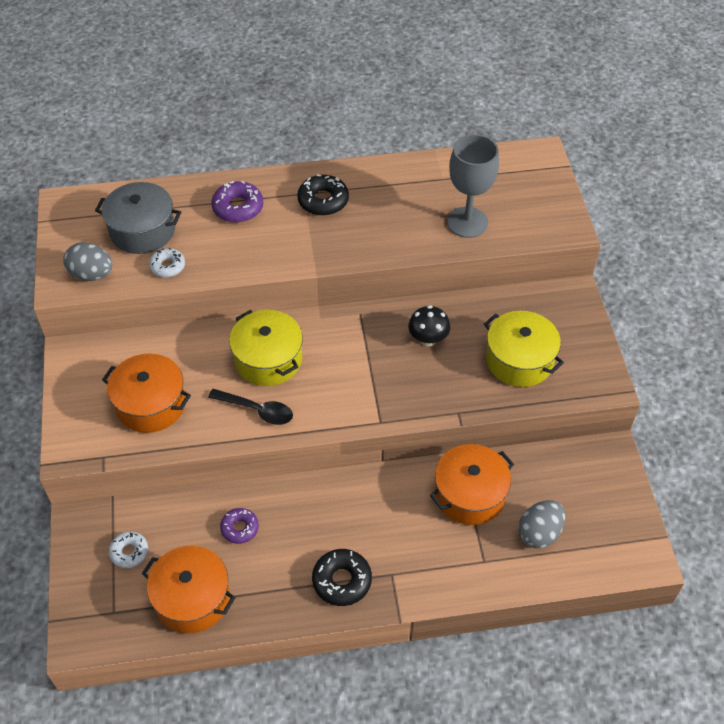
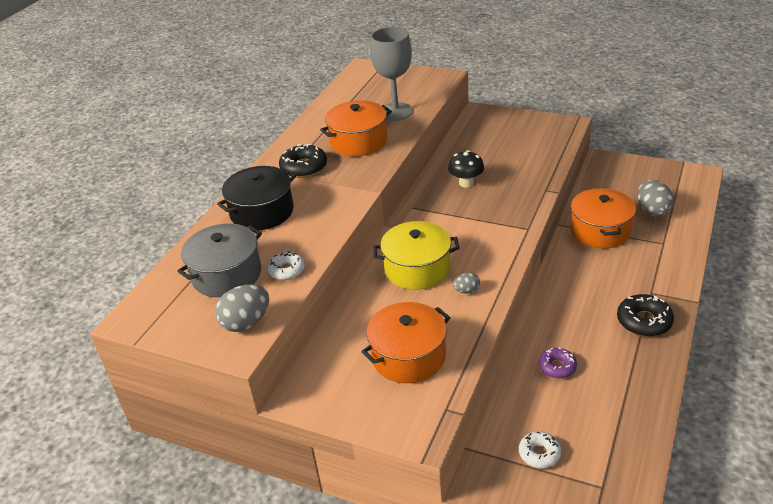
camera: 55 degrees left, 15 degrees down
orange pot [142,546,236,633] -> orange pot moved to [320,101,392,156]
black spoon [208,389,293,425] -> grey egg [453,272,480,293]
purple donut [211,181,263,223] -> black pot [217,166,296,230]
yellow pot [484,311,564,387] -> none

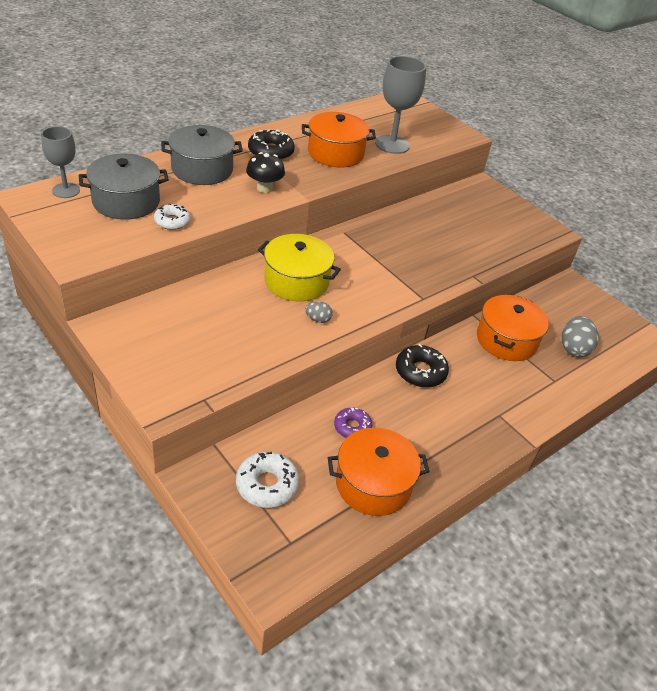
camera: 20 degrees right, 5 degrees up
grey egg [215,284,269,332] -> none
black pot [217,166,296,230] -> grey pot [161,125,243,185]
orange pot [361,302,451,383] -> orange pot moved to [328,427,430,516]
black mushroom [448,150,484,188] -> black mushroom moved to [246,152,285,193]
white donut [519,431,561,468] -> white donut [236,452,299,508], size x1.51
black donut [617,294,674,337] -> black donut moved to [396,344,449,388]
none -> grey goblet [41,126,80,198]

